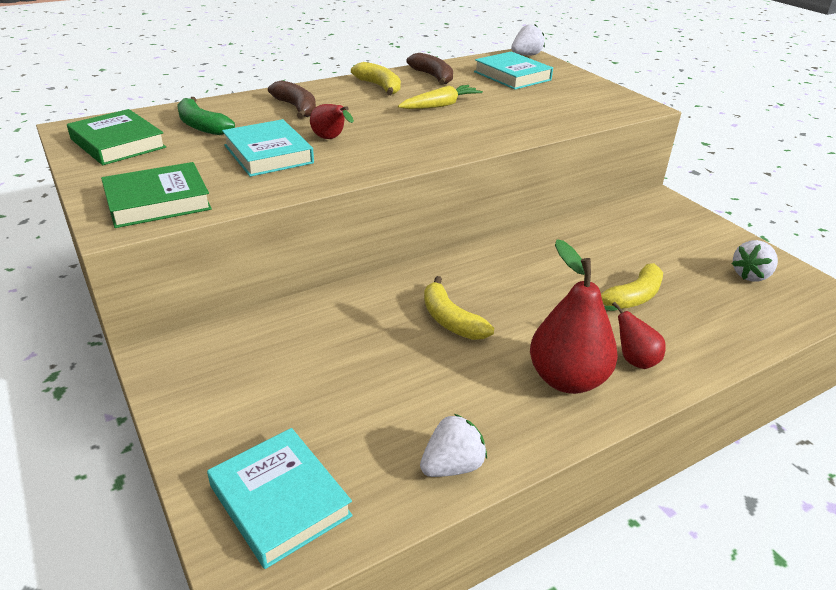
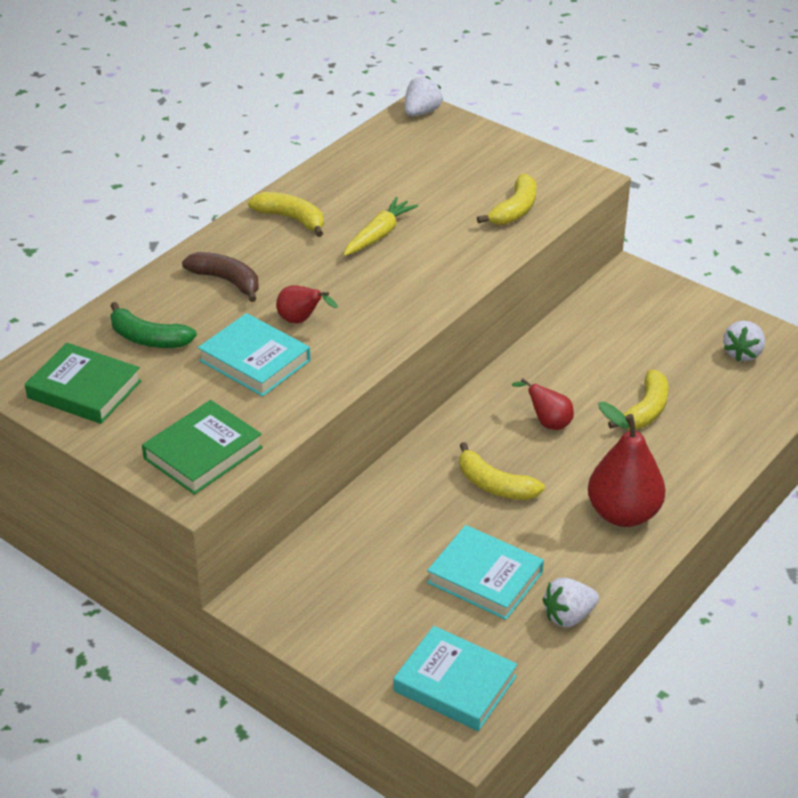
camera: 20 degrees left, 5 degrees up
brown banana [406,53,453,85] -> none
white strawberry [420,414,487,477] -> white strawberry turned 150 degrees counterclockwise [543,578,599,627]
turquoise book [474,51,553,90] -> turquoise book moved to [427,525,544,620]
red pear [604,302,665,369] -> red pear moved to [512,378,574,430]
none -> yellow banana [477,174,537,225]

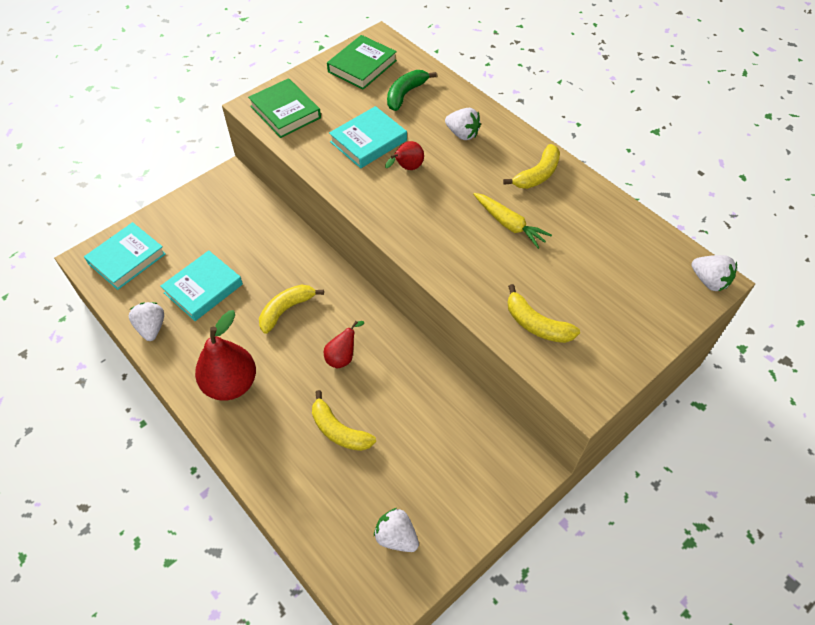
camera: 100 degrees right, 15 degrees up
brown banana [182,252,259,302] -> white strawberry [445,108,481,140]

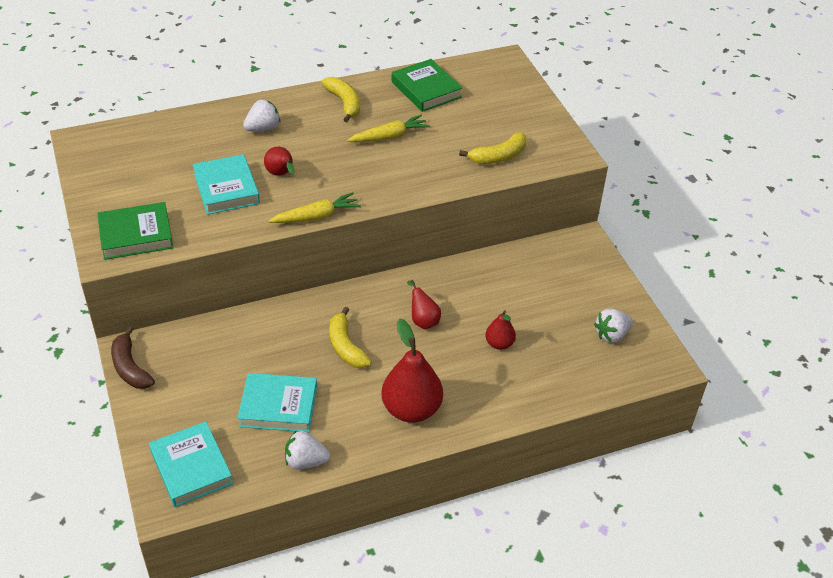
camera: 70 degrees left, 10 degrees down
turquoise book [160,250,243,321] -> turquoise book turned 60 degrees counterclockwise [237,373,317,432]
yellow banana [312,390,376,451] -> red pear [485,310,516,350]
green book [327,35,397,89] -> green book moved to [392,59,462,112]
green banana [387,70,437,111] -> none
white strawberry [691,255,737,291] -> none
none -> brown banana [111,326,155,389]
none -> yellow carrot [269,192,361,223]

